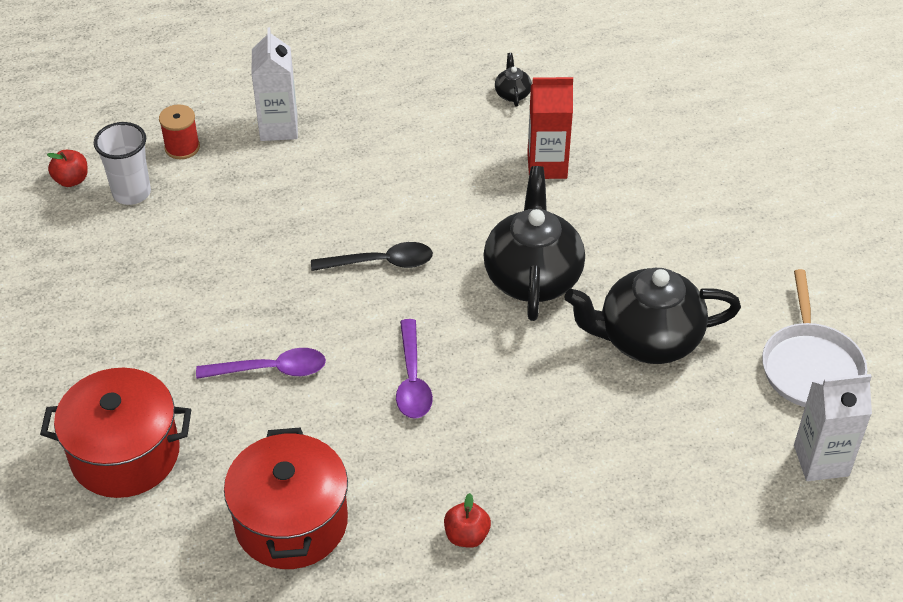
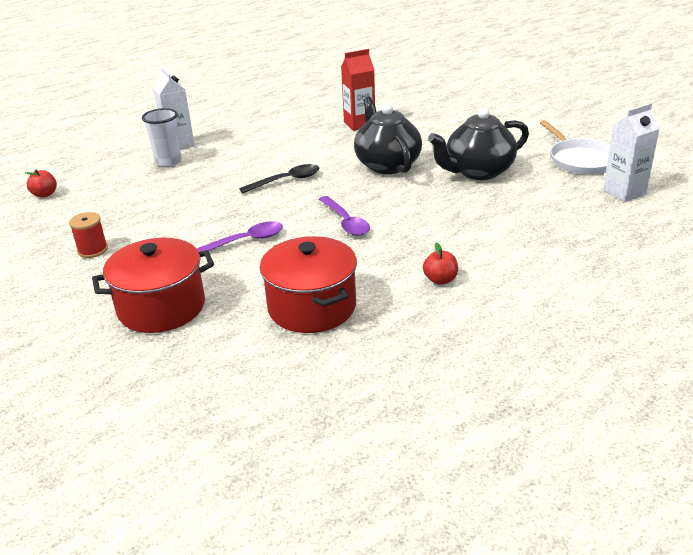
camera: 20 degrees left, 15 degrees down
white cup [94,122,151,205] -> white cup moved to [142,108,181,167]
red spool [159,104,200,159] -> red spool moved to [69,212,108,258]
black teapot [495,53,532,106] -> none

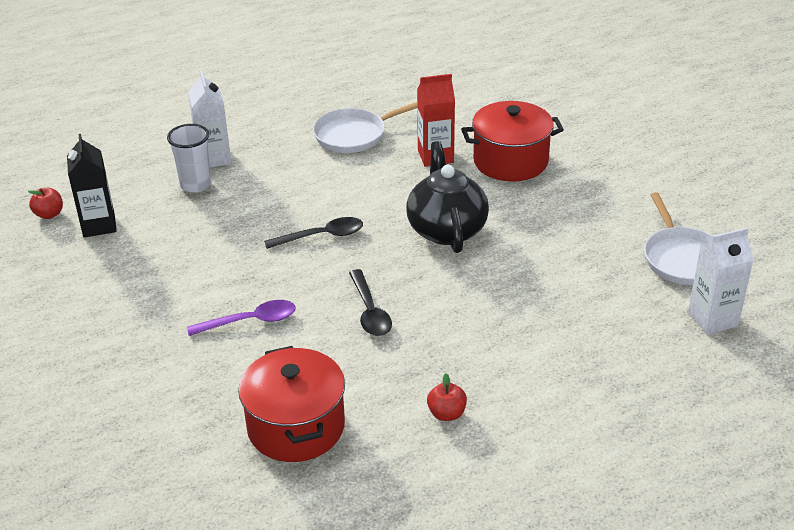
camera: 10 degrees right, 5 degrees up
red spool [69,212,108,258] -> none
red pot [92,238,214,333] -> red pot moved to [461,101,564,181]
purple spoon [319,196,370,236] -> black spoon [349,269,392,336]
black teapot [428,108,529,180] -> none
none -> black carton [67,134,117,237]
none -> white pan [313,102,417,153]

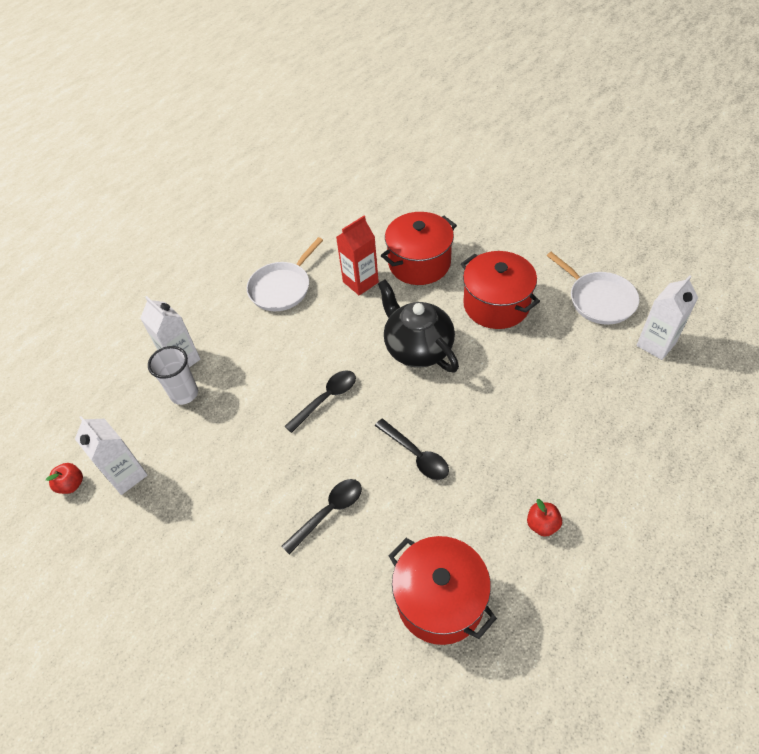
camera: 25 degrees left, 15 degrees up
black carton [67,134,117,237] -> white carton [75,416,148,495]
purple spoon [187,300,296,336] -> black spoon [281,479,362,555]
none -> red pot [461,251,540,329]

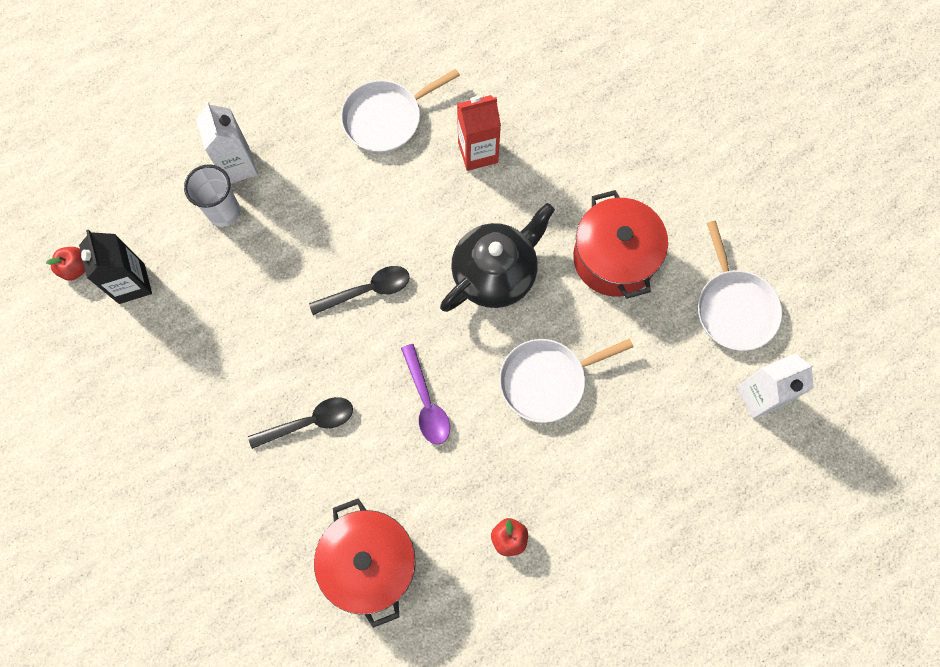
camera: 20 degrees right, 20 degrees up
white carton [75,416,148,495] -> black carton [79,230,152,304]
black spoon [375,419,449,480] -> purple spoon [401,344,450,445]
black teapot [378,280,459,373] -> black teapot turned 60 degrees clockwise [440,203,555,312]
red pot [381,212,457,285] -> none
none -> white pan [499,339,633,423]

